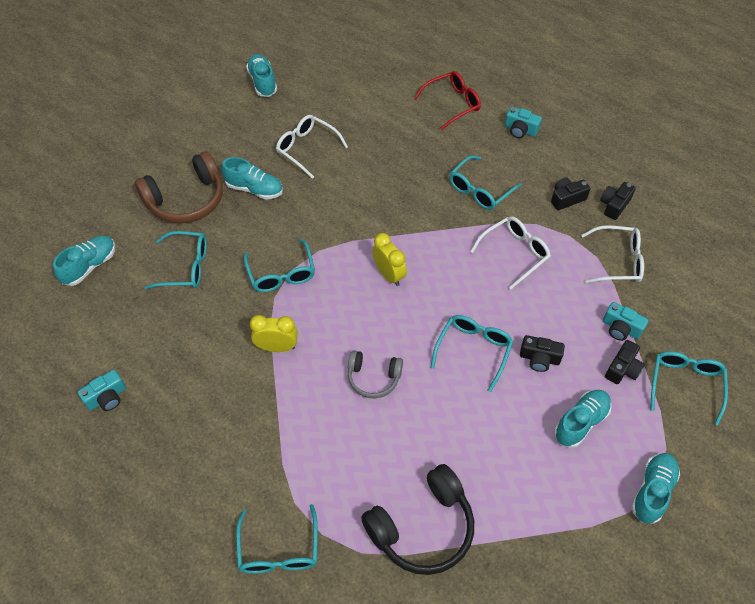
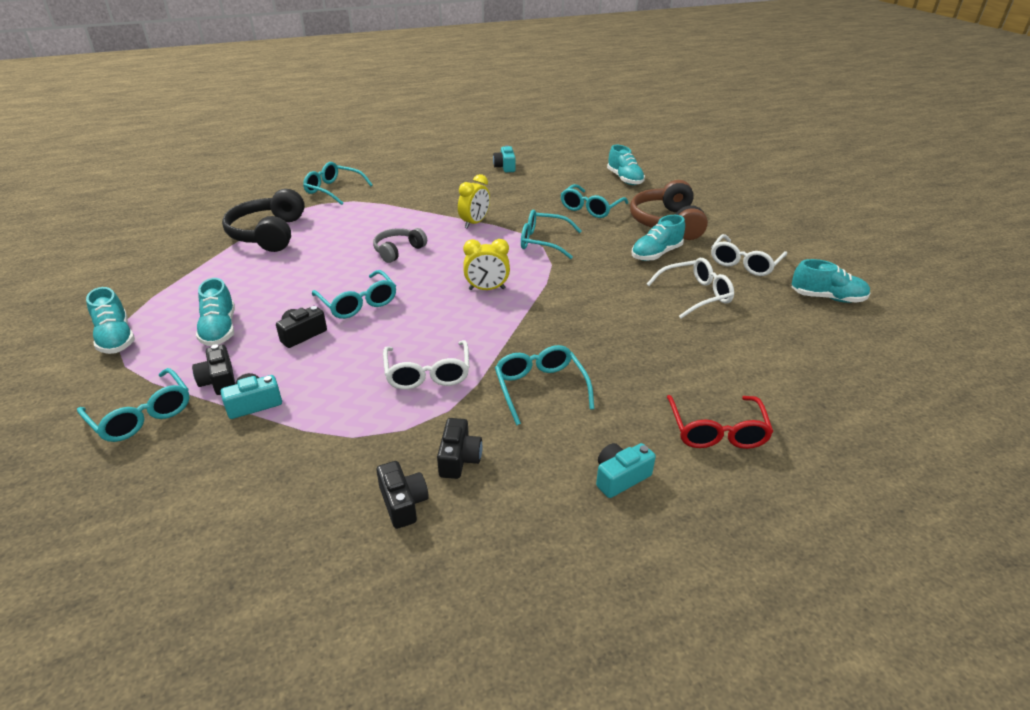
camera: 120 degrees right, 20 degrees down
white glasses [581,225,644,283] -> white glasses moved to [711,234,787,276]

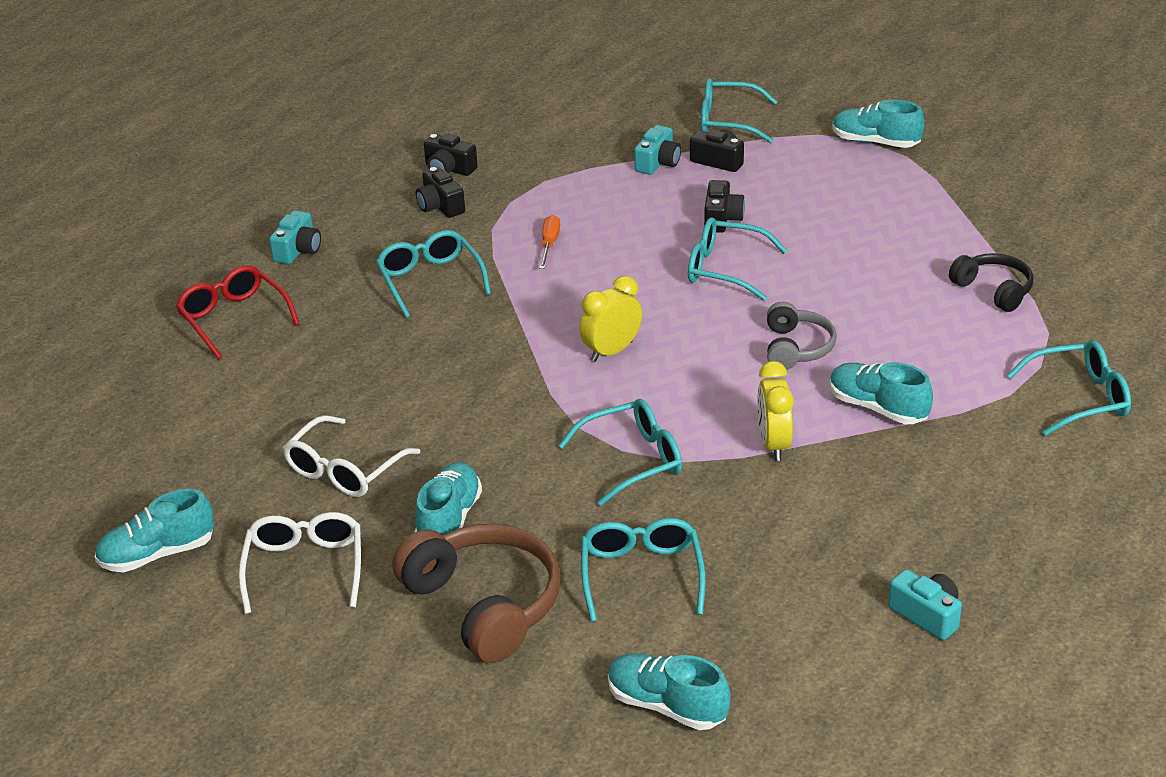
camera: 145 degrees right, 0 degrees up
turquoise shoe [196,278,235,346] -> turquoise shoe moved to [830,362,933,424]
black headphones [222,189,305,252] -> black headphones [949,253,1033,312], size x0.58
white glasses [383,340,469,390] -> orange screwdriver [539,215,560,269]
turquoise glasses [495,345,594,425] -> turquoise glasses turned 150 degrees counterclockwise [376,230,491,318]

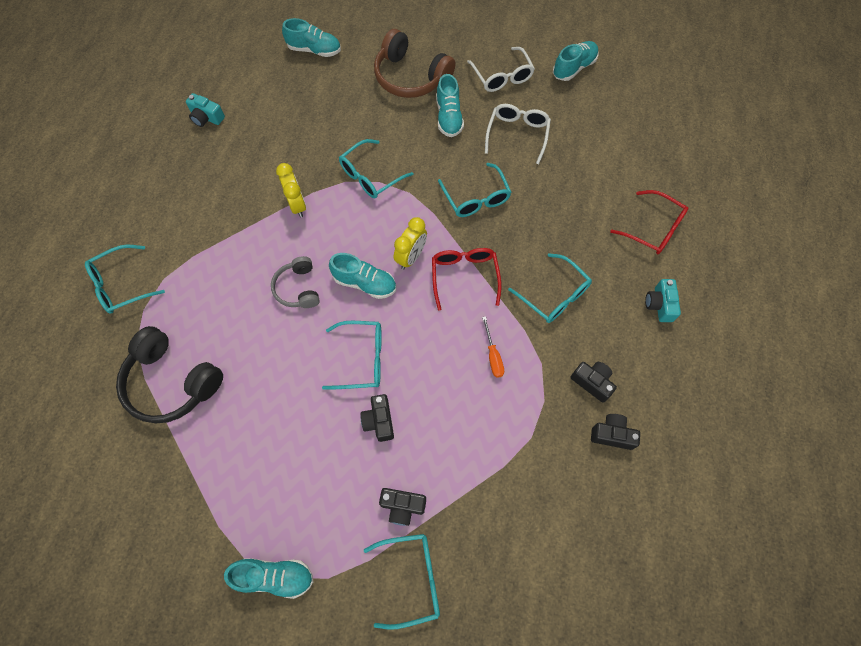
camera: 160 degrees right, 30 degrees up
turquoise glasses [581,518,706,622] -> turquoise glasses moved to [438,163,511,217]
turquoise camera [634,125,681,175] -> none
turquoise shoe [830,362,933,424] -> turquoise shoe moved to [329,253,396,299]
black headphones [949,253,1033,312] -> black headphones [116,326,223,423], size x1.71
none -> red glasses [432,248,501,310]

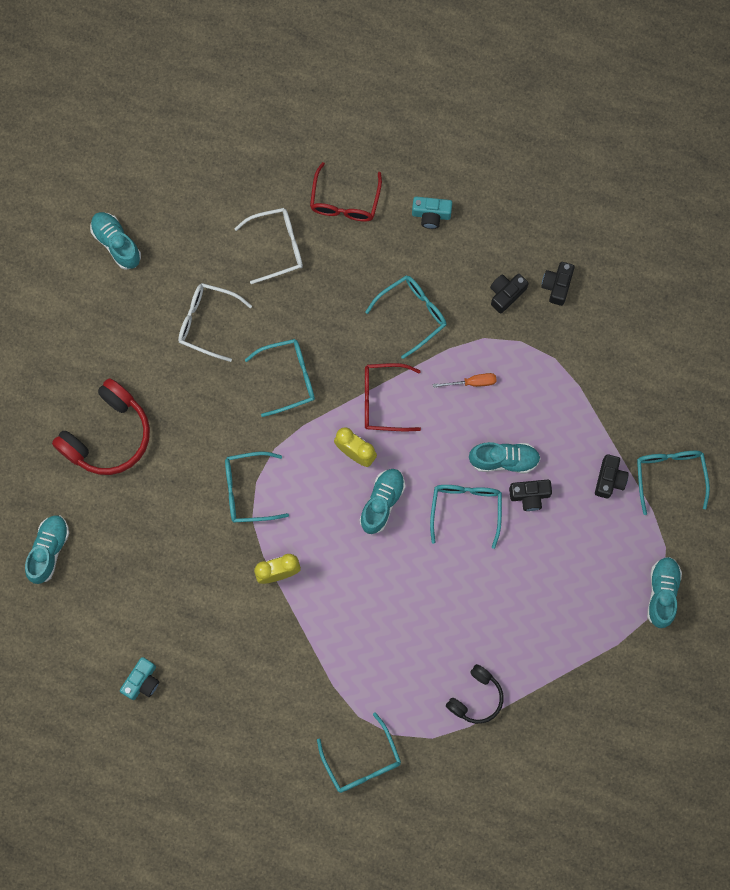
camera: 85 degrees left, 10 degrees up
black headphones [116,326,223,423] -> black headphones [446,664,504,724], size x0.58
grey headphones [271,256,320,308] -> none
turquoise glasses [339,139,414,199] -> turquoise glasses turned 120 degrees clockwise [225,451,289,522]
brown headphones [374,29,455,98] -> red headphones [52,378,150,475]
turquoise shoe [436,74,464,137] -> turquoise shoe moved to [469,442,541,473]
white glasses [467,47,535,92] -> white glasses moved to [234,208,303,284]
red glasses [610,190,688,254] -> red glasses turned 150 degrees clockwise [310,162,382,222]

